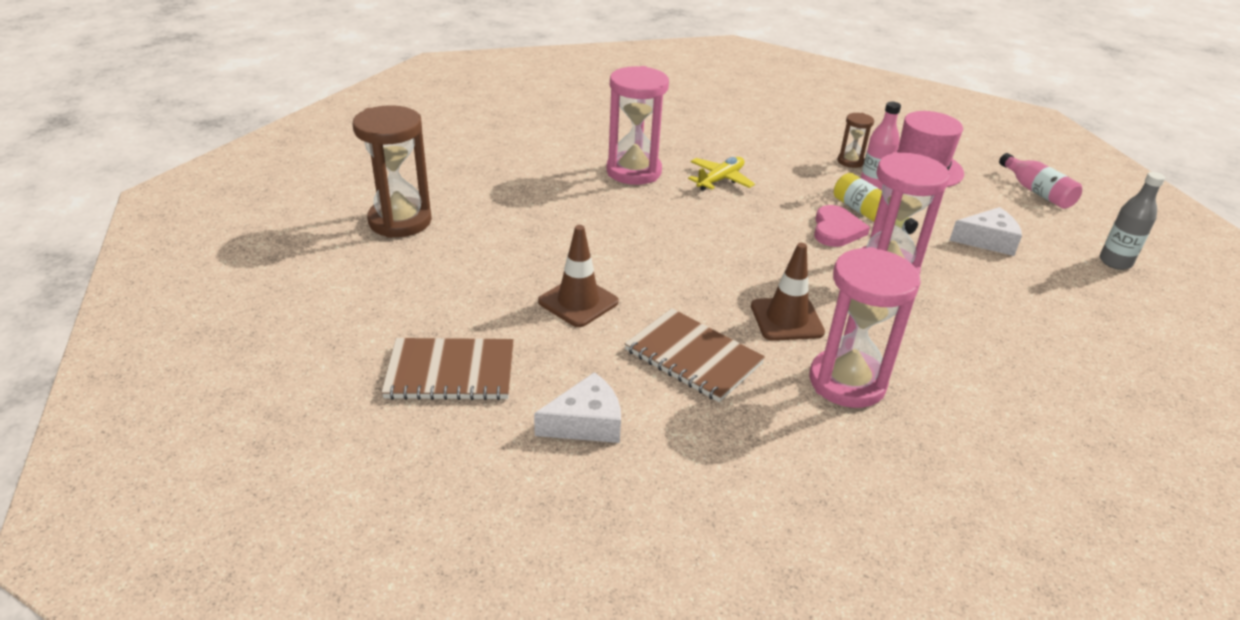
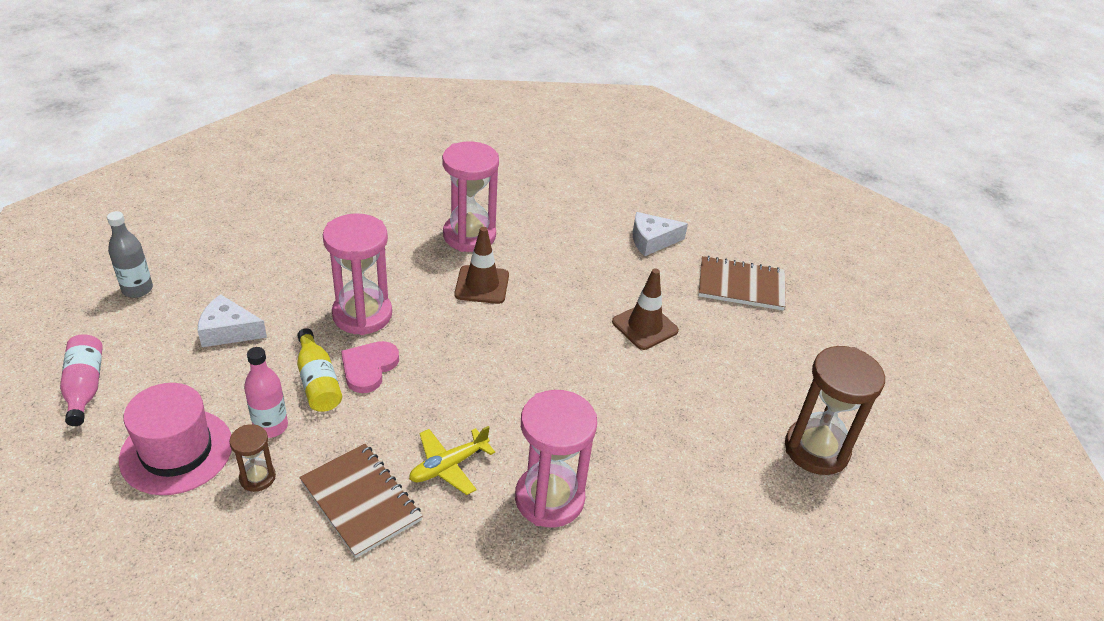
camera: 170 degrees left, 5 degrees up
brown notebook [625,308,765,402] -> brown notebook moved to [299,444,423,558]

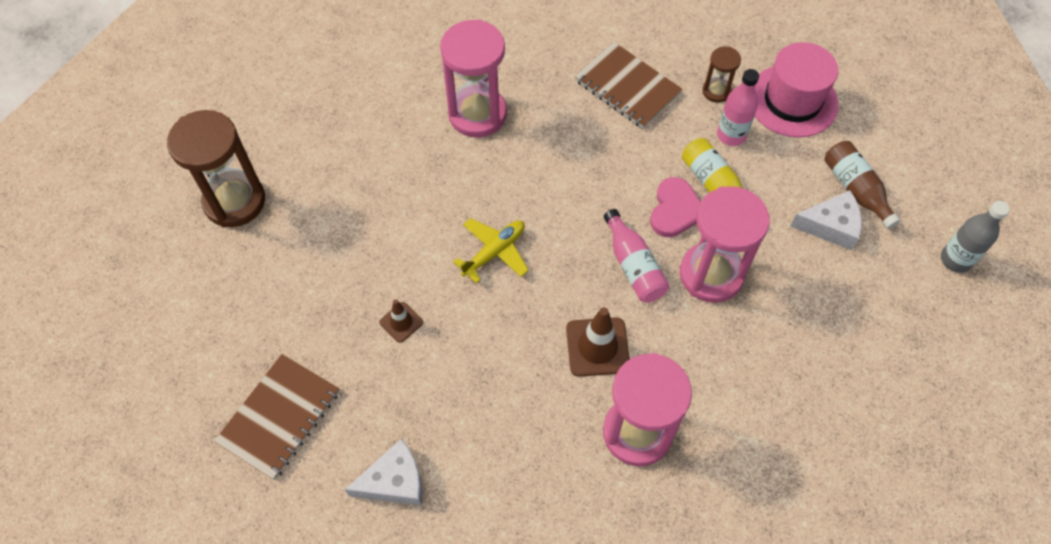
camera: 175 degrees right, 20 degrees up
pink bottle [60,334,103,426] -> pink bottle moved to [604,209,669,303]
yellow plane [409,426,495,495] -> yellow plane moved to [453,218,529,284]
brown traffic cone [612,268,679,350] -> brown traffic cone [379,300,423,343], size x0.58
brown notebook [699,256,786,311] -> brown notebook turned 60 degrees counterclockwise [214,354,340,480]
none -> brown bottle [824,141,900,229]

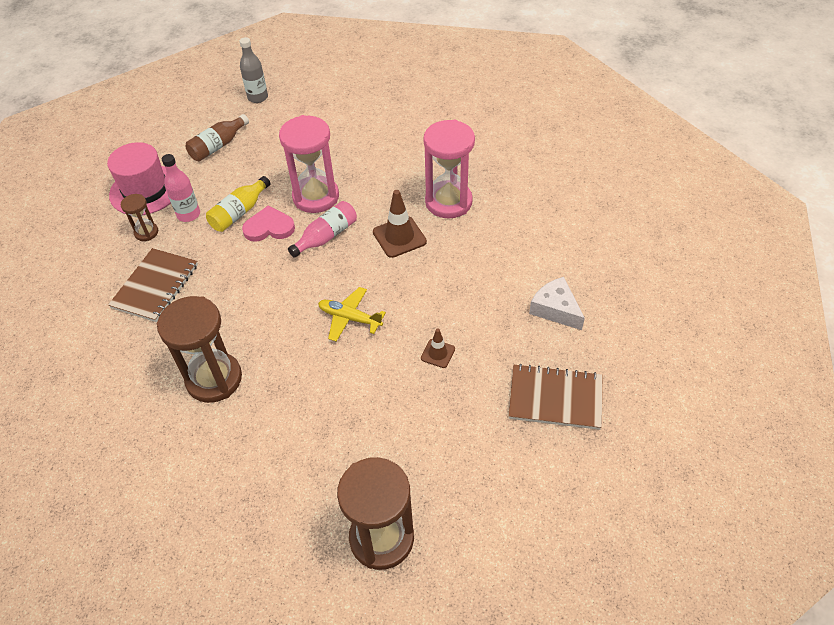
camera: 110 degrees left, 10 degrees down
pink hourglass [440,19,507,138] -> brown hourglass [157,296,242,403]
white cheese [790,190,862,250] -> none

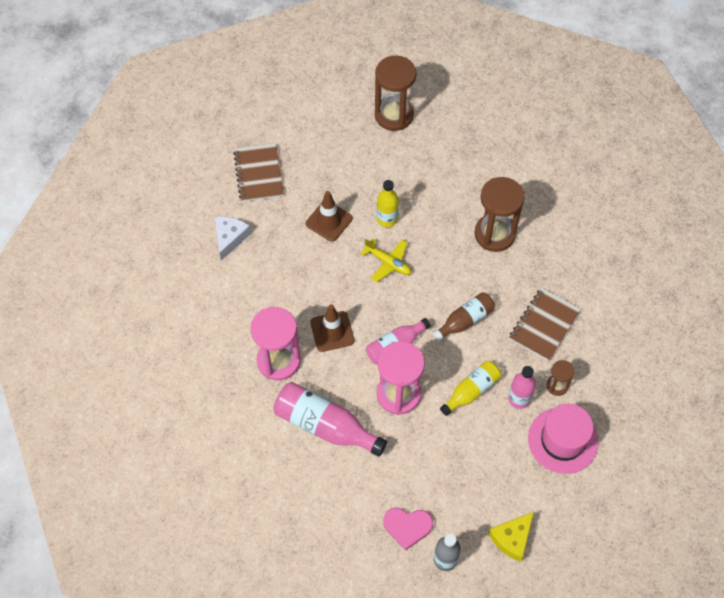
camera: 170 degrees left, 10 degrees up
brown bottle [185,114,249,161] -> brown bottle moved to [433,292,495,341]
pink heart [242,206,295,242] -> pink heart moved to [383,507,433,550]
brown traffic cone [421,328,455,368] -> brown traffic cone [306,191,352,242], size x1.74
brown notebook [508,364,602,430] -> brown notebook turned 60 degrees clockwise [233,143,284,202]
white cheese [529,277,585,330] -> white cheese turned 135 degrees counterclockwise [215,216,251,261]
none -> pink bottle [273,382,387,457]
none -> yellow bottle [377,180,398,227]
none -> yellow cheese [488,512,534,562]

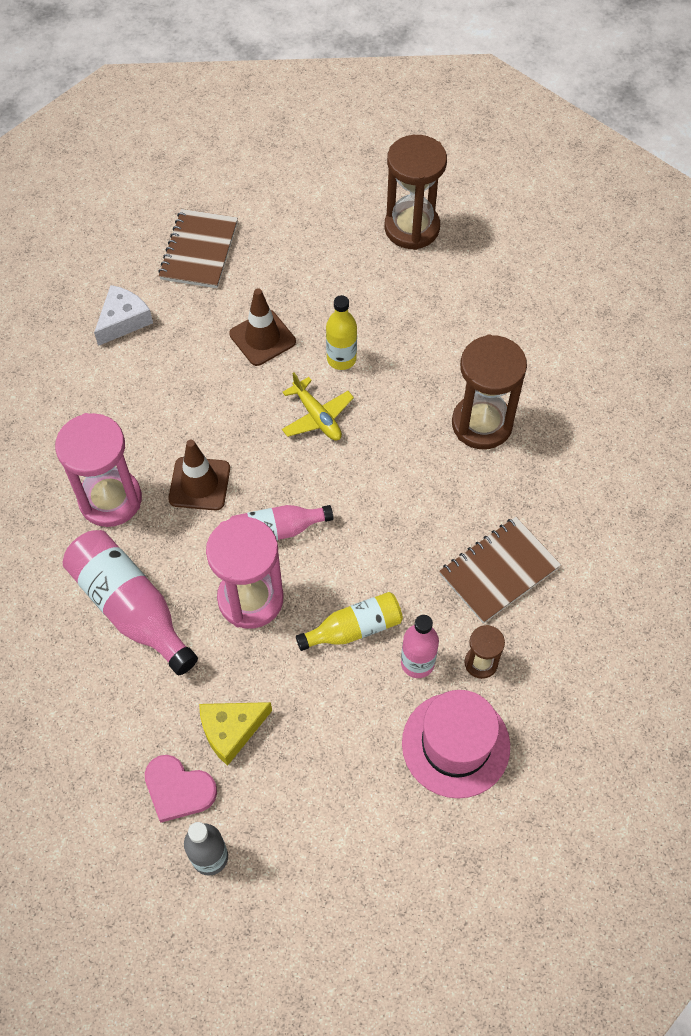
camera: 20 degrees right, 0 degrees up
brown bottle [433,292,495,341] -> none
yellow cheese [488,512,534,562] -> yellow cheese moved to [199,702,272,766]

